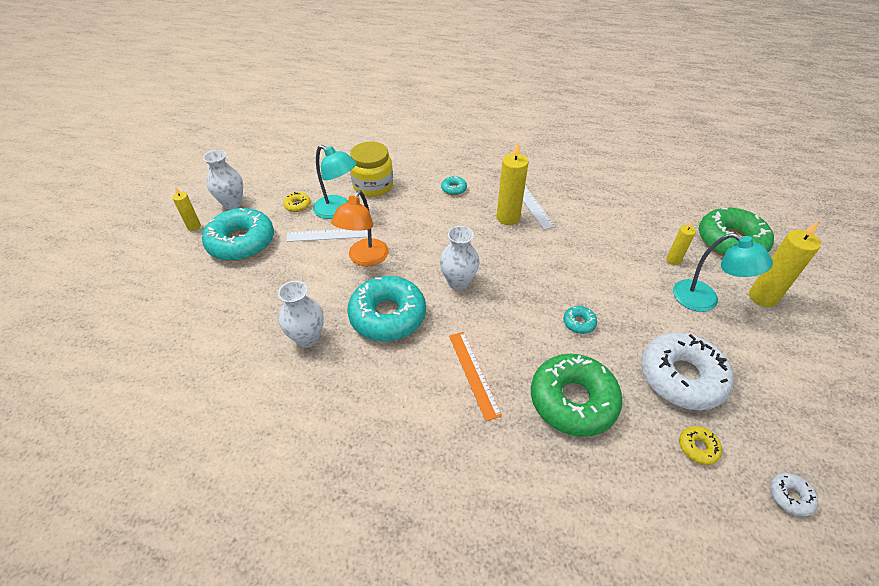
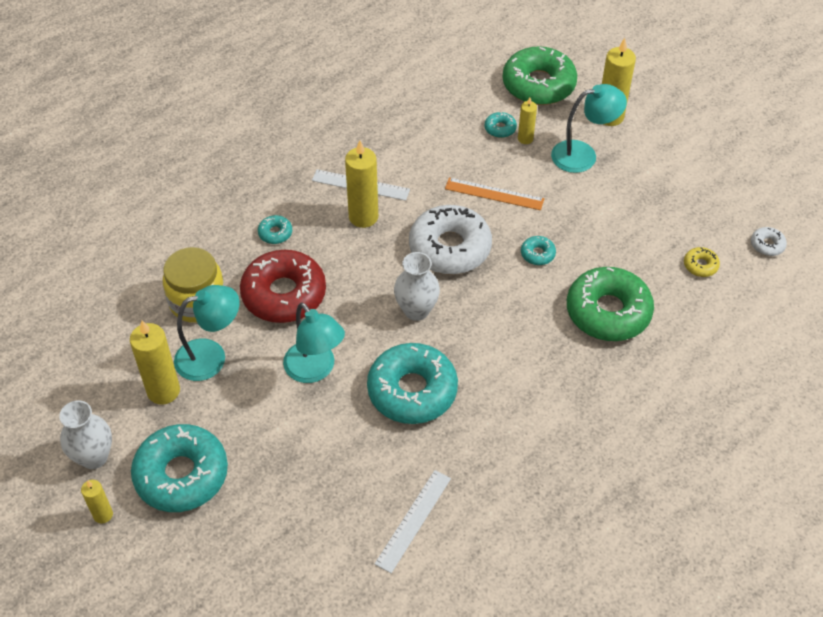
camera: 55 degrees left, 5 degrees up
white vase [278,281,324,347] -> none
yellow donut [283,192,311,212] -> yellow candle [130,320,180,405]
white ruler [286,229,368,242] -> white ruler moved to [375,470,451,573]
orange lamp [331,190,389,266] -> turquoise lamp [283,302,345,383]
orange ruler [449,332,502,421] -> orange ruler moved to [445,177,544,210]
white donut [641,332,734,410] -> white donut moved to [409,205,492,274]
none -> red donut [240,250,326,323]
none -> turquoise donut [485,112,517,138]

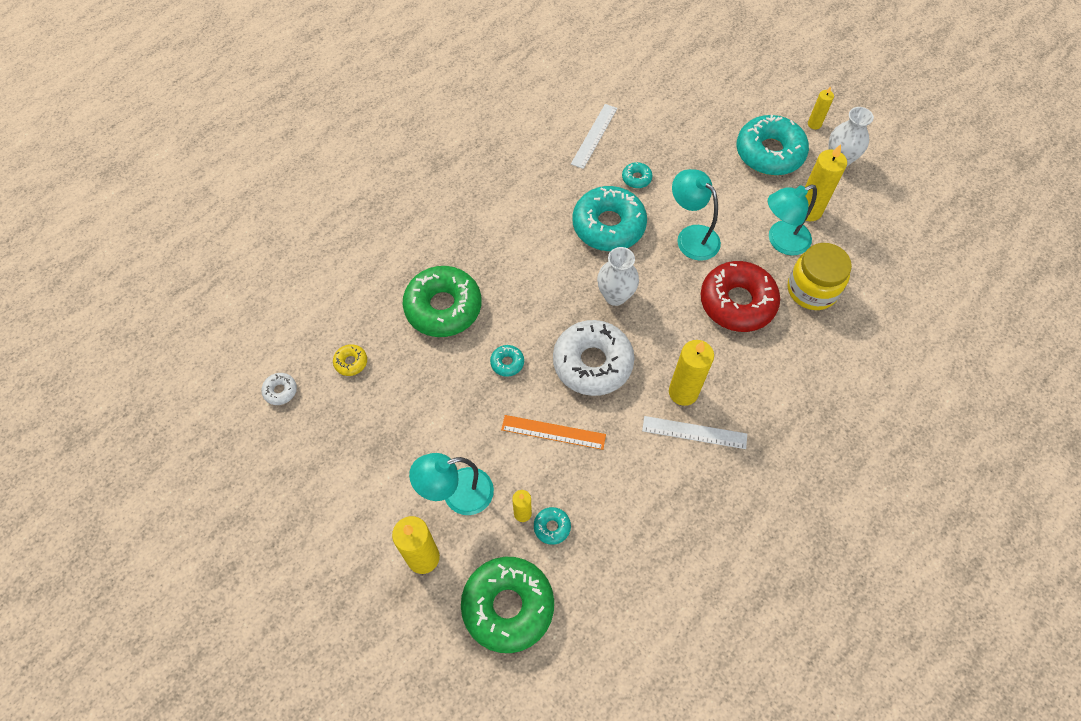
camera: 175 degrees right, 10 degrees up
turquoise donut [258,215,292,244] -> turquoise donut moved to [622,162,652,188]

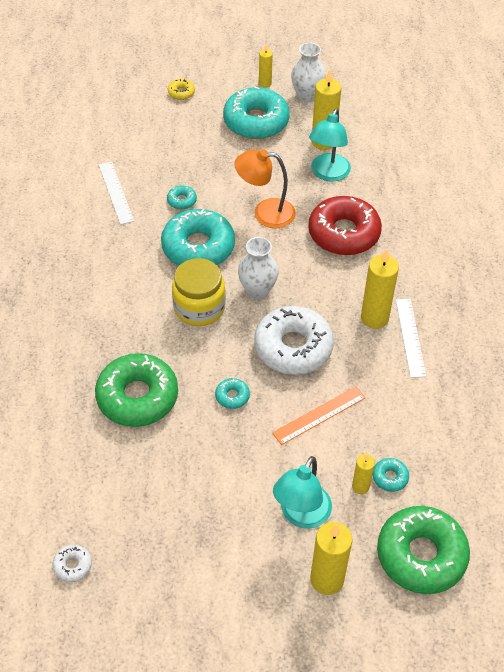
camera: 45 degrees left, 10 degrees down
yellow donut [333,344,367,376] -> yellow donut moved to [168,79,195,100]
white ruler [642,416,747,449] -> white ruler turned 60 degrees counterclockwise [396,299,426,378]
turquoise lamp [672,169,721,261] -> orange lamp [235,149,296,228]
yellow jar [788,243,852,310] -> yellow jar moved to [172,258,226,326]

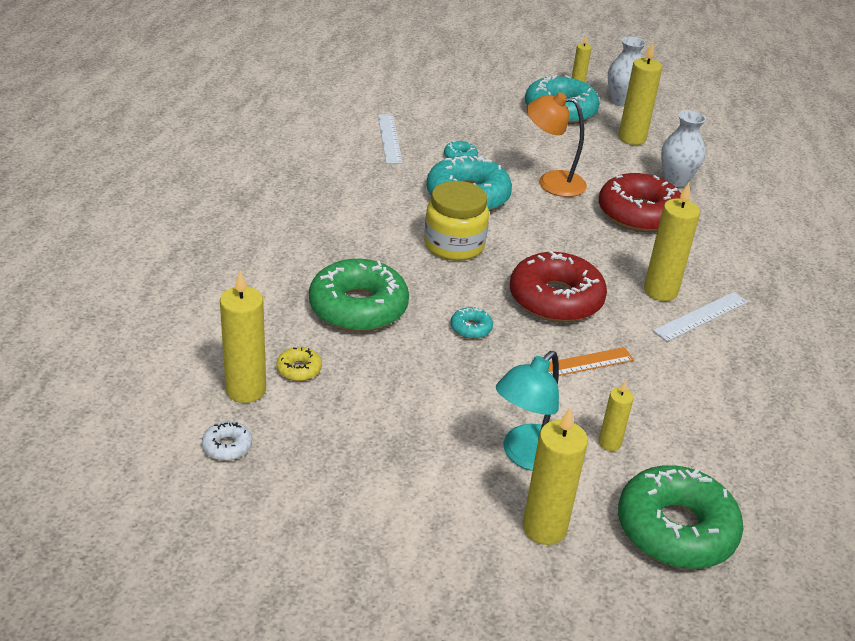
camera: 10 degrees right, 15 degrees down
yellow donut [168,79,195,100] -> yellow donut moved to [276,347,322,381]
white vase [238,237,279,300] -> white vase moved to [661,110,706,187]
white donut [254,306,334,375] -> red donut [510,250,607,322]
turquoise lamp [309,108,351,181] -> none
turquoise donut [373,458,409,492] -> none
white ruler [396,299,426,378] -> white ruler turned 45 degrees clockwise [653,292,748,342]
none -> yellow candle [220,270,266,403]

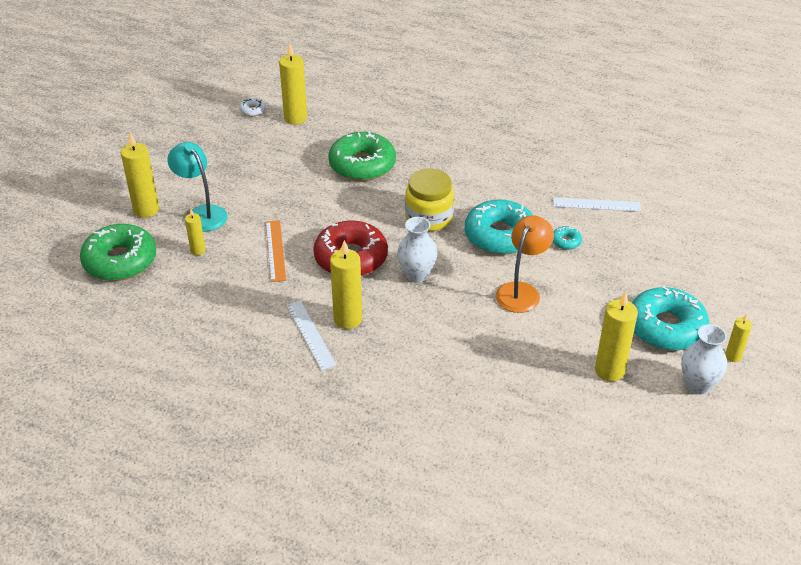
camera: 105 degrees right, 5 degrees up
yellow donut [276,347,322,381] -> none
turquoise donut [451,307,493,339] -> none
red donut [599,173,681,232] -> none
white vase [661,110,706,187] -> white vase moved to [397,217,437,283]

